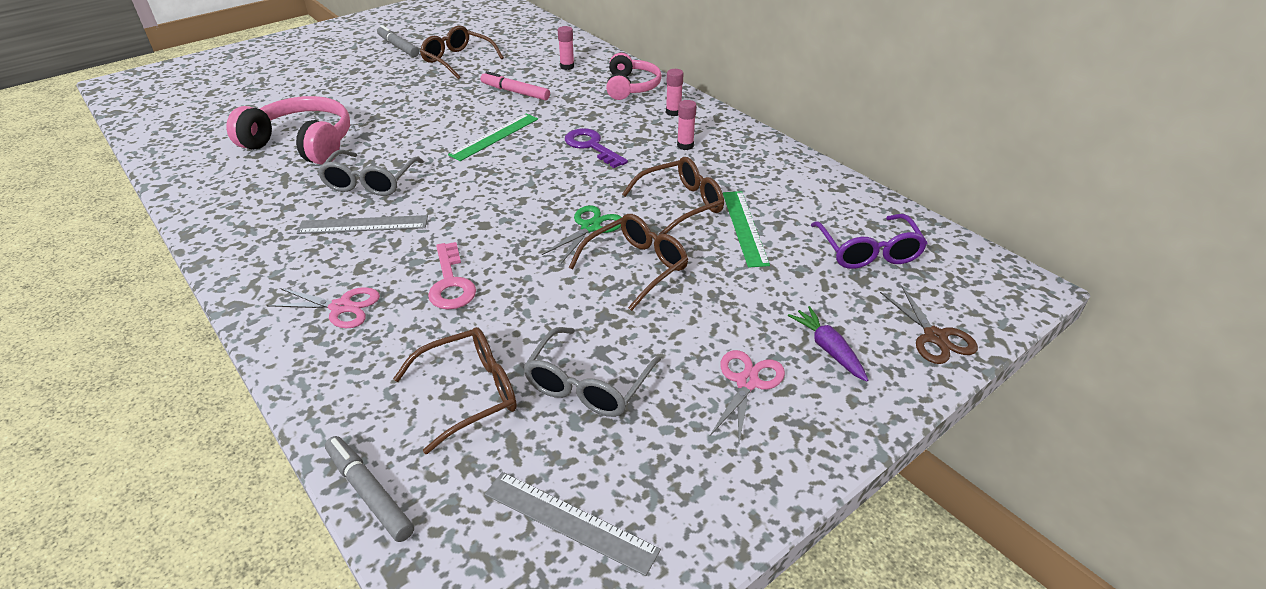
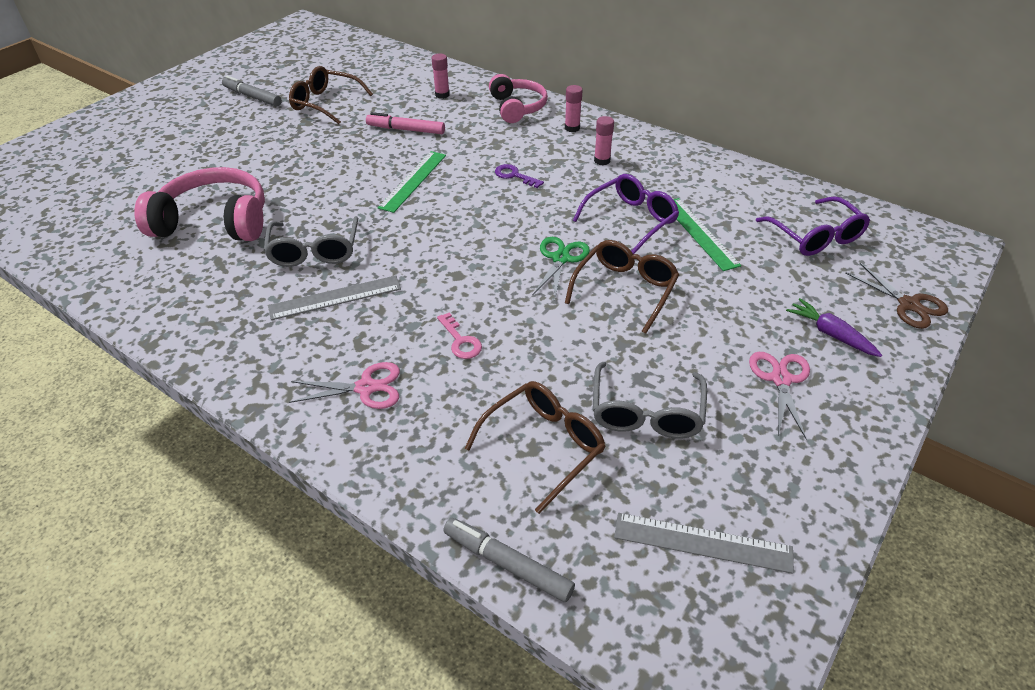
camera: 15 degrees left, 5 degrees up
pink key [428,242,476,309] -> pink key [437,313,482,359], size x0.66
purple key [565,128,628,168] -> purple key [495,164,544,188], size x0.66
brown glasses [622,157,724,235] -> purple glasses [573,174,679,254]

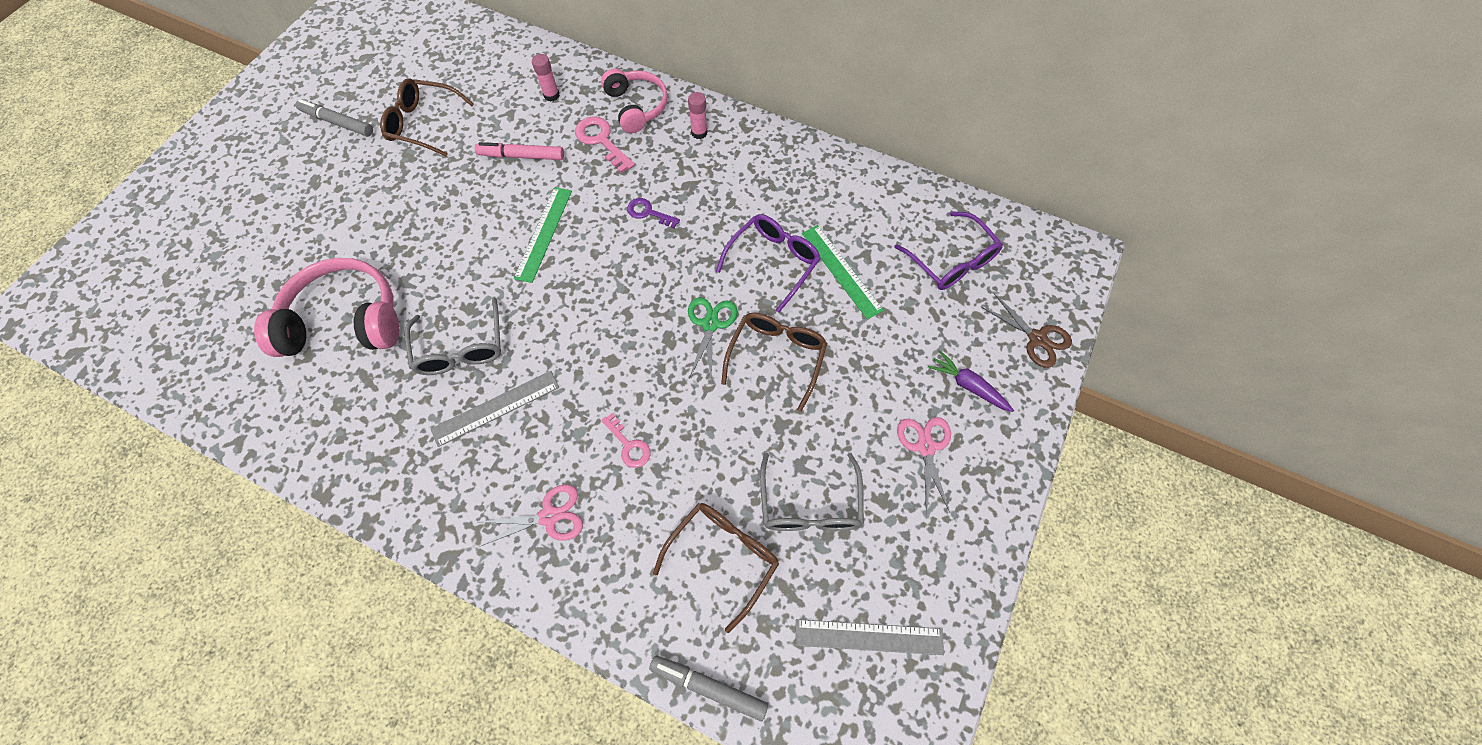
camera: 10 degrees left, 20 degrees up
pink glue stick [594,116,614,165] -> none
none -> pink key [575,116,635,173]

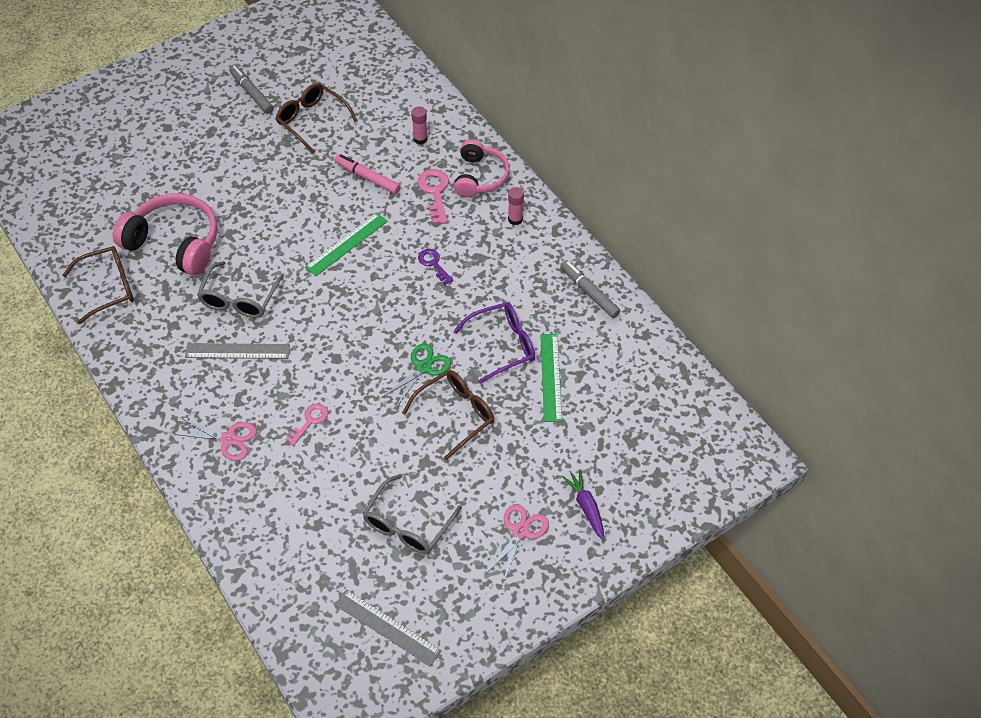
camera: 30 degrees right, 10 degrees down
pink key [601,413,651,468] -> pink key turned 135 degrees counterclockwise [286,404,328,446]
grey marker [649,656,768,721] -> grey marker moved to [561,260,620,318]
brown glasses [653,503,779,633] -> brown glasses moved to [63,246,134,324]
purple glasses [894,211,1003,290] -> none
brown scissors [980,292,1072,368] -> none

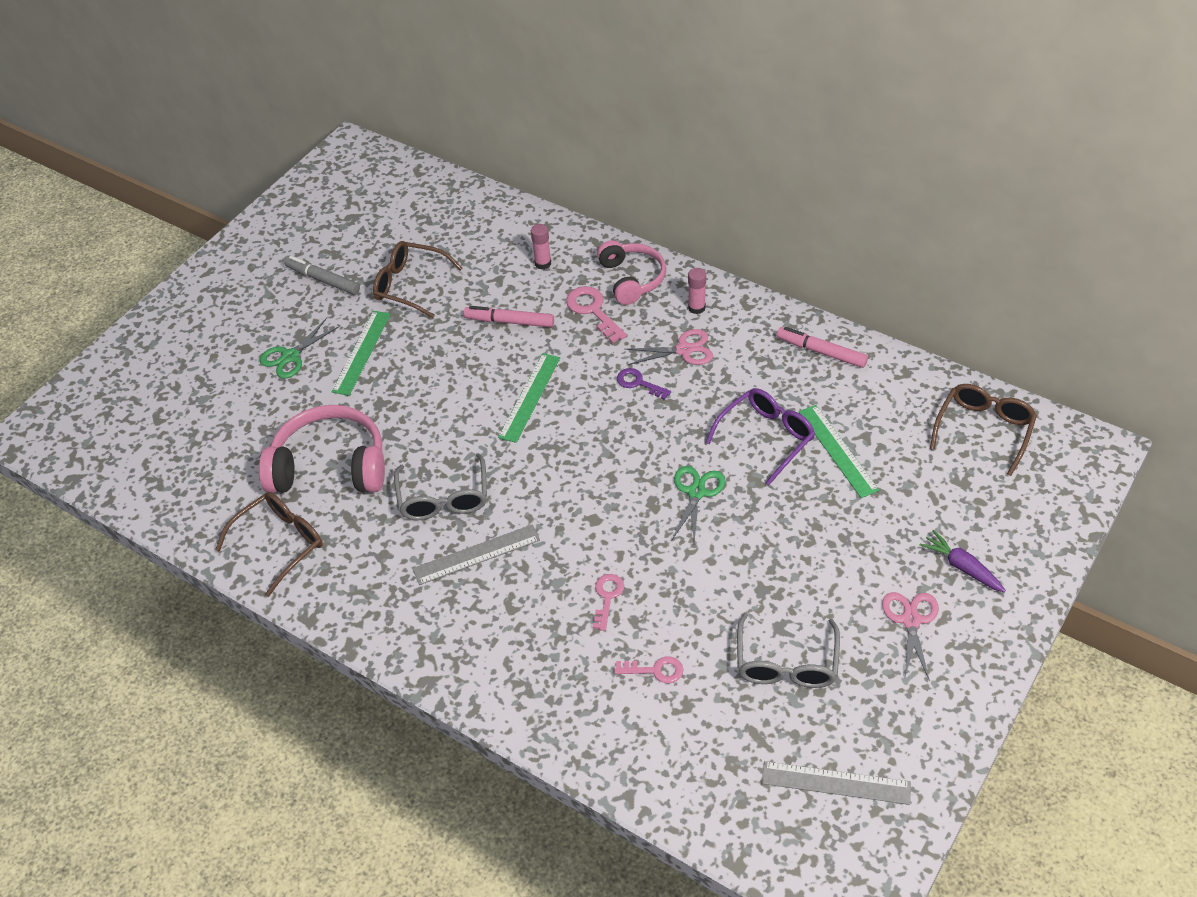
camera: 20 degrees left, 5 degrees down
pink scissors [173,418,257,461] -> pink scissors moved to [625,329,713,365]
brown glasses [402,370,494,460] -> brown glasses moved to [930,384,1037,476]
grey marker [561,260,620,318] -> pink marker [777,327,868,368]
none -> green scissors [259,318,340,379]
none -> green ruler [331,311,391,396]
none -> pink key [614,656,684,683]

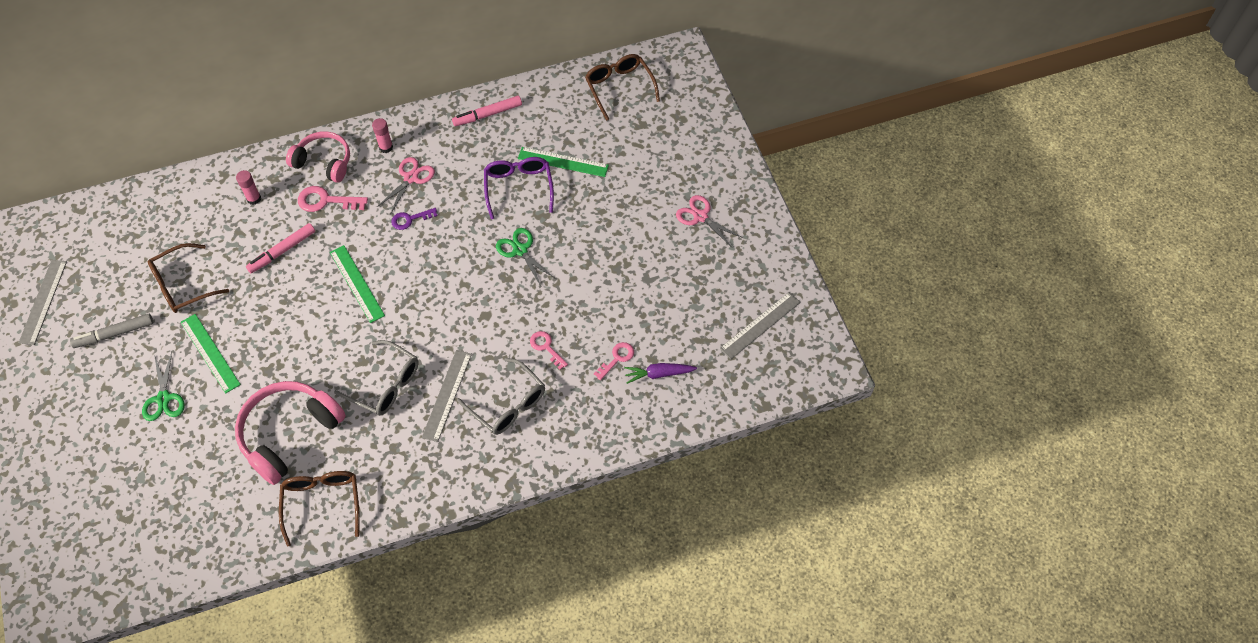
camera: 55 degrees left, 10 degrees up
grey glasses [737,613,840,688] -> grey glasses moved to [457,358,545,435]
purple carrot [919,530,1006,592] -> purple carrot moved to [624,363,697,384]
none -> grey ruler [18,260,67,345]

